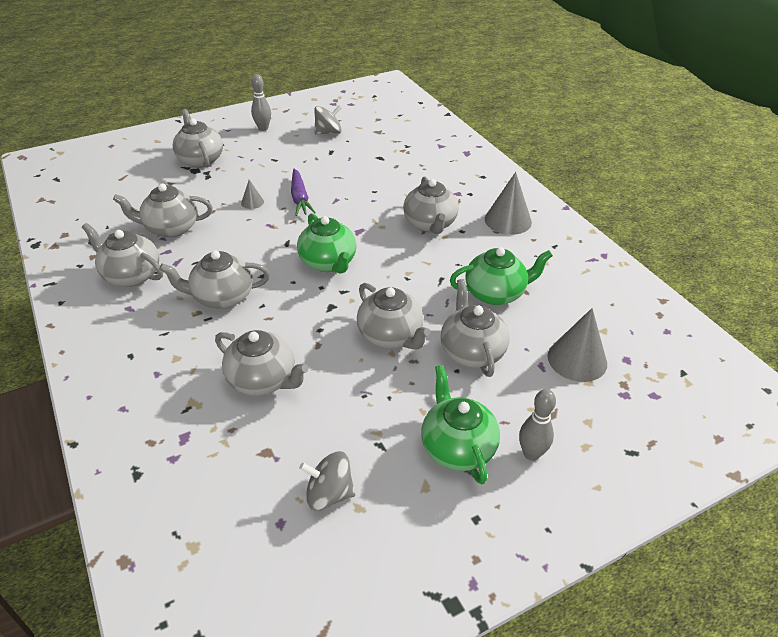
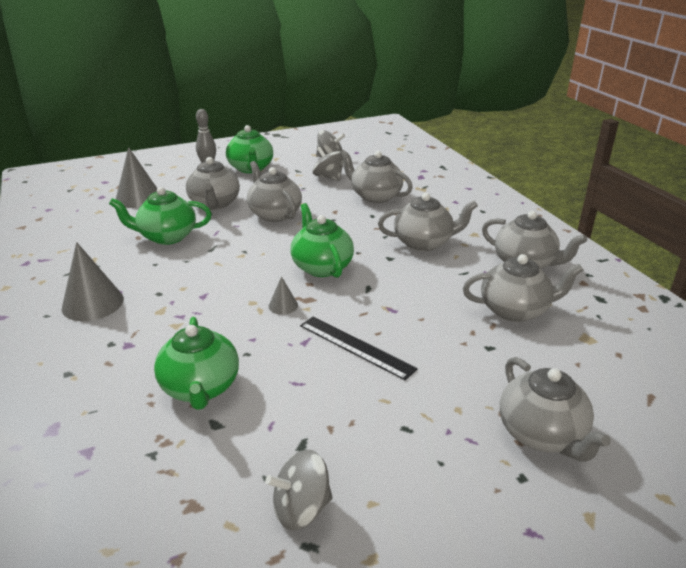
camera: 175 degrees left, 10 degrees down
grey cone [241,180,264,209] -> grey cone moved to [269,276,298,315]
grey bowling pin [251,74,271,131] -> none
purple carrot [291,169,316,216] -> black ruler [300,316,418,381]
grey teapot [403,177,459,234] -> none
none -> green teapot [154,317,239,410]
none -> grey spinning top [313,147,344,181]

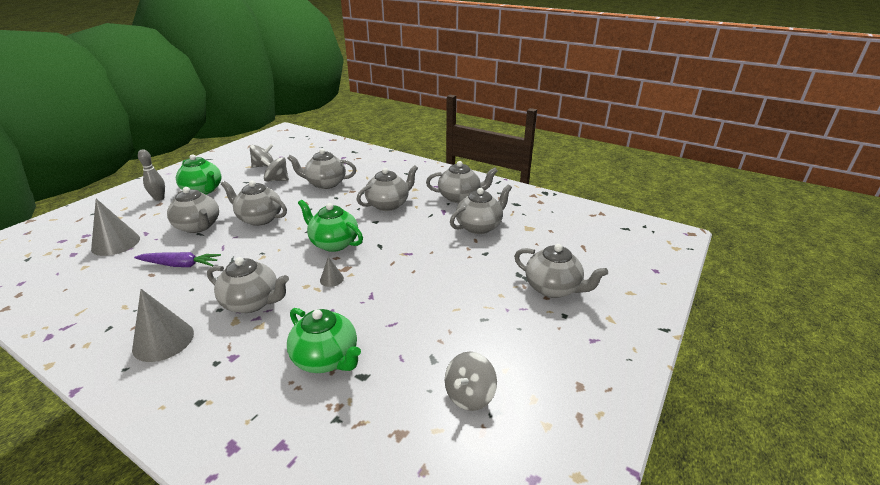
camera: 35 degrees left, 0 degrees up
green teapot [109,187,212,245] -> purple carrot [134,252,221,267]
black ruler [300,316,418,381] -> none
none -> grey teapot [207,257,289,313]

